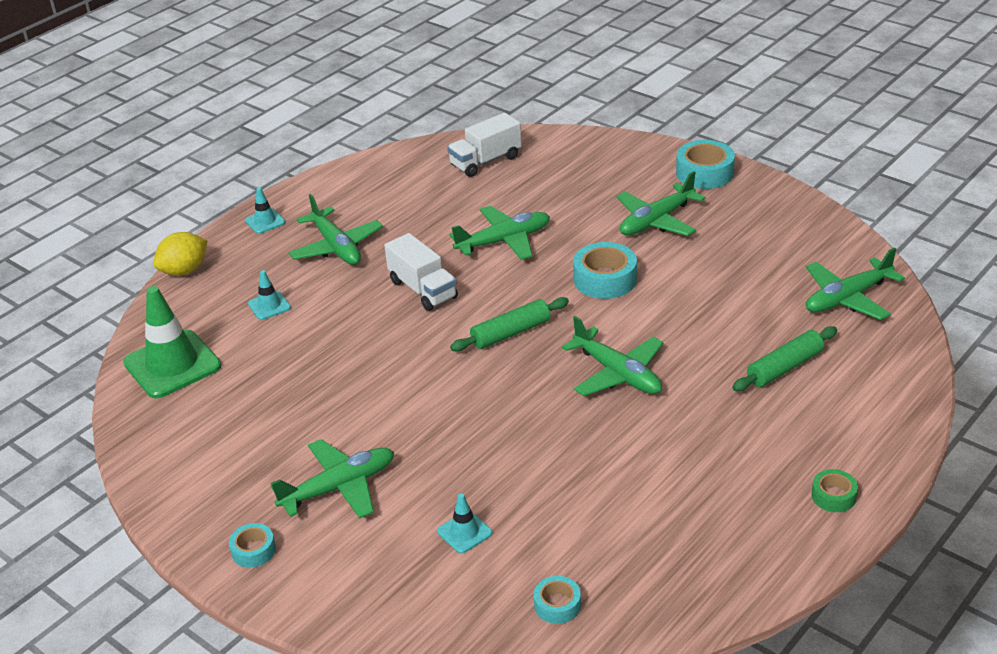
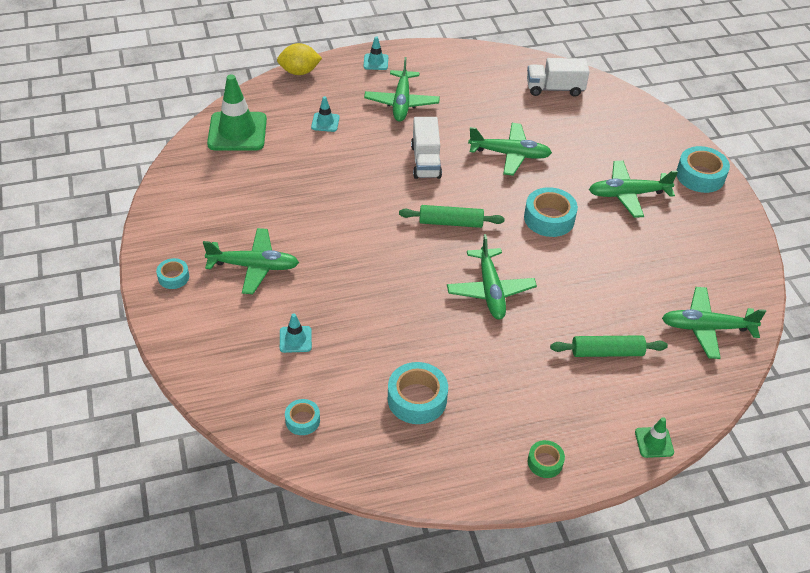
camera: 30 degrees right, 10 degrees up
none -> turquoise tape [388,362,448,424]
none -> green traffic cone [635,417,674,458]

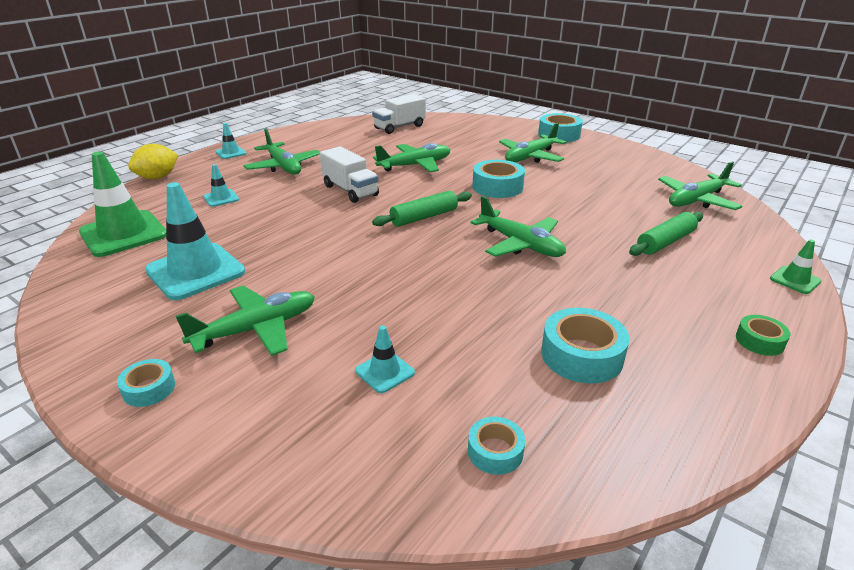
camera: 35 degrees left, 15 degrees down
none -> turquoise traffic cone [145,182,245,300]

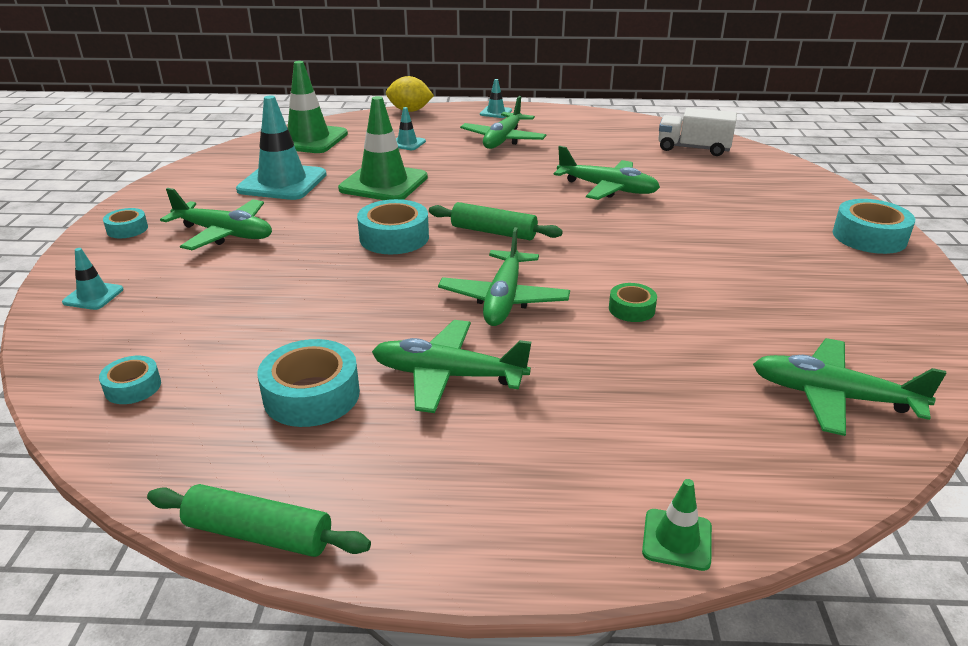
camera: 55 degrees right, 0 degrees up
white truck [320,146,379,203] -> none
turquoise traffic cone [355,326,415,393] -> turquoise traffic cone moved to [62,248,123,310]
turquoise tape [472,160,525,198] -> turquoise tape moved to [357,199,429,254]
green plane [499,123,567,163] -> green plane moved to [372,320,531,413]
green rolling pin [629,212,703,256] -> green rolling pin moved to [147,484,371,557]
green tape [736,315,791,356] -> green tape moved to [609,283,657,322]
none -> green traffic cone [338,96,428,200]

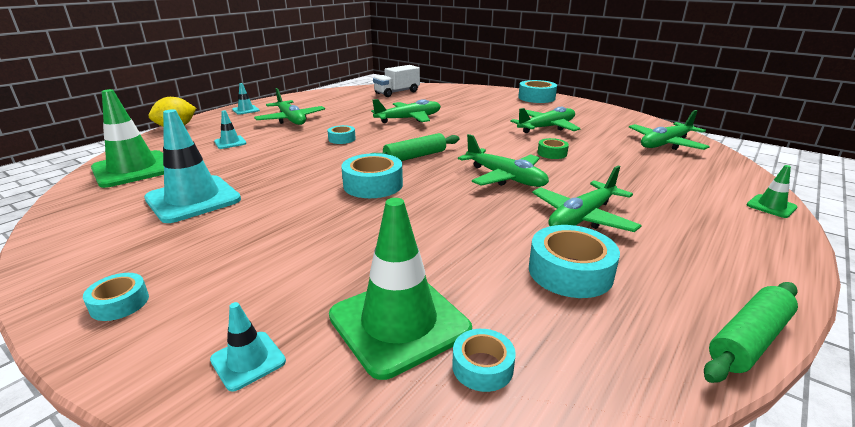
camera: 55 degrees left, 5 degrees down
green plane [160,188,272,250] -> green plane moved to [510,107,581,133]
green traffic cone [338,96,428,200] -> green traffic cone moved to [329,198,472,380]
none -> turquoise tape [327,125,356,144]

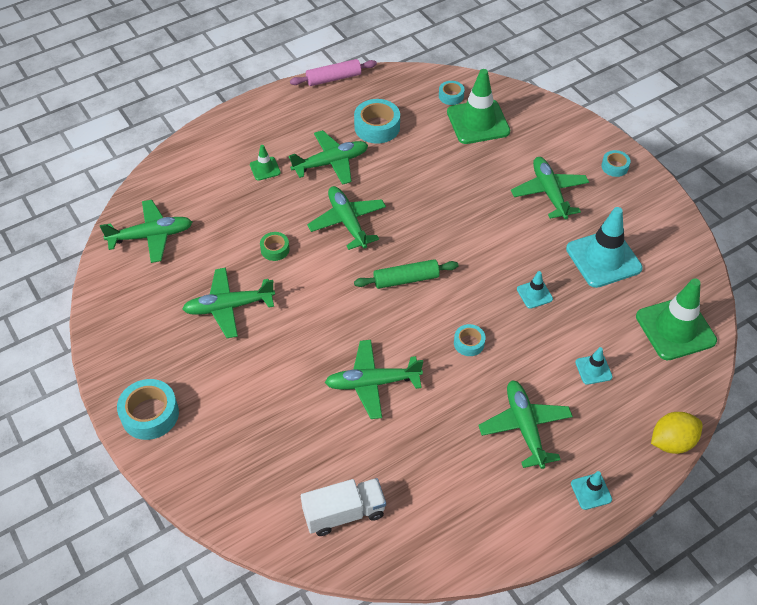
camera: 160 degrees left, 25 degrees up
turquoise traffic cone [210,302,286,392] -> turquoise traffic cone moved to [517,271,553,309]
turquoise tape [341,153,403,198] -> none
green rolling pin [704,282,798,383] -> pink rolling pin [290,59,377,86]
green traffic cone [747,165,798,218] -> green traffic cone moved to [250,145,281,181]
none -> green plane [511,157,589,219]

